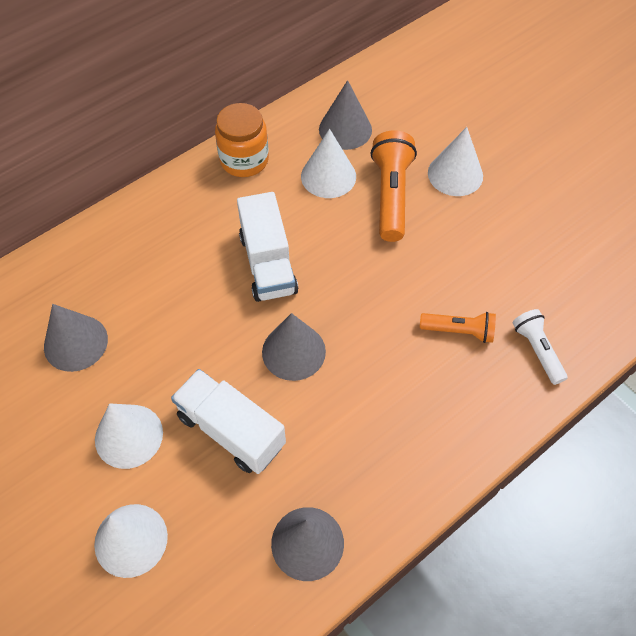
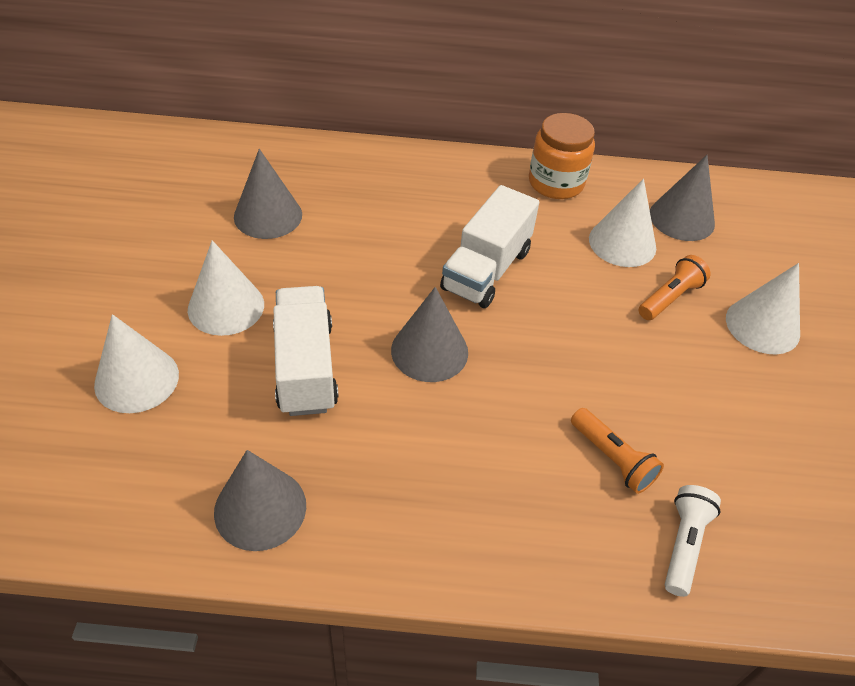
camera: 40 degrees right, 10 degrees down
orange flashlight [371,130,417,242] -> orange flashlight [639,255,711,320], size x0.60

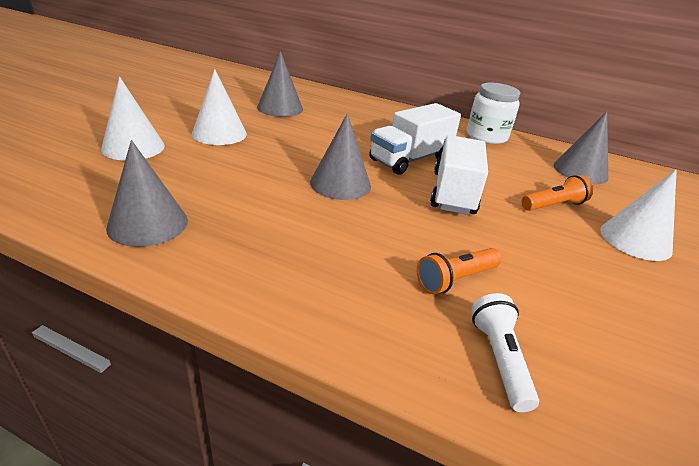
camera: 20 degrees right, 15 degrees down
white truck [273,286,339,416] -> white truck moved to [430,135,488,215]
orange jar [529,113,595,199] -> white jar [467,83,520,144]
orange flashlight [571,408,664,494] -> orange flashlight turned 75 degrees clockwise [417,248,502,294]
white cone [589,179,656,267] -> none
white flashlight [664,485,721,597] -> white flashlight turned 45 degrees counterclockwise [471,293,539,412]

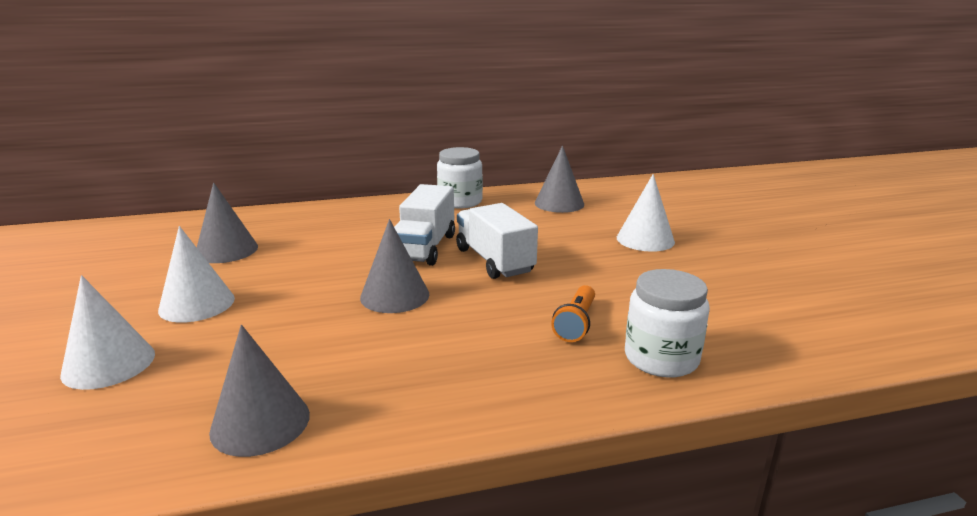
camera: 35 degrees left, 10 degrees down
white flashlight [471,293,539,412] -> white jar [625,269,710,378]
orange flashlight [522,175,593,211] -> none

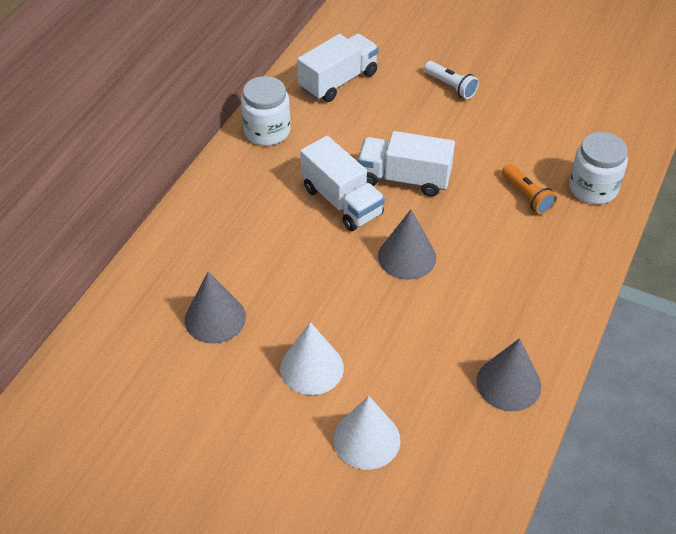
camera: 50 degrees left, 25 degrees up
grey cone [535,145,584,213] -> white truck [297,34,379,102]
white cone [617,174,675,252] -> white flashlight [424,61,479,99]

